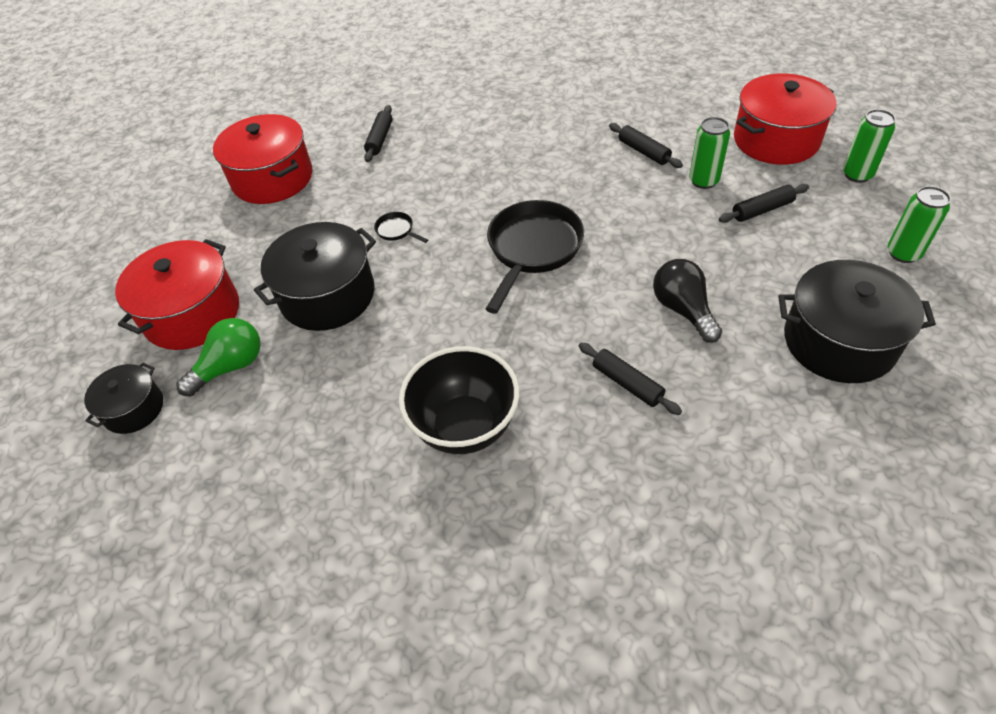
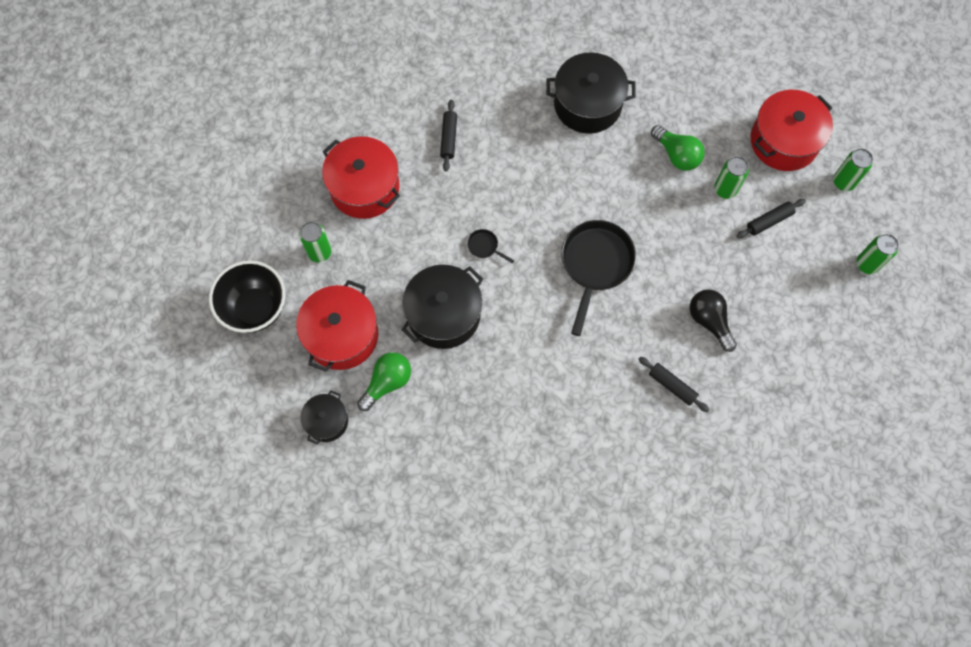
camera: 10 degrees left, 20 degrees up
black bowl [399,346,520,454] -> black bowl moved to [209,260,285,333]
black rolling pin [609,123,683,168] -> green light bulb [651,125,705,171]
black pot [778,260,936,383] -> black pot moved to [546,52,636,134]
none -> green can [299,222,332,262]

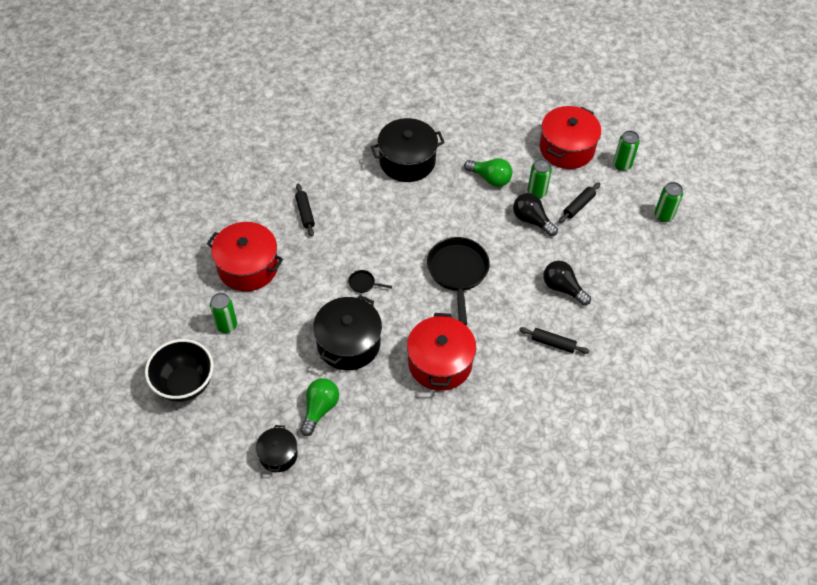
camera: 20 degrees left, 15 degrees down
red pot [296,280,378,372] -> red pot moved to [407,313,476,391]
none -> black light bulb [513,193,558,236]

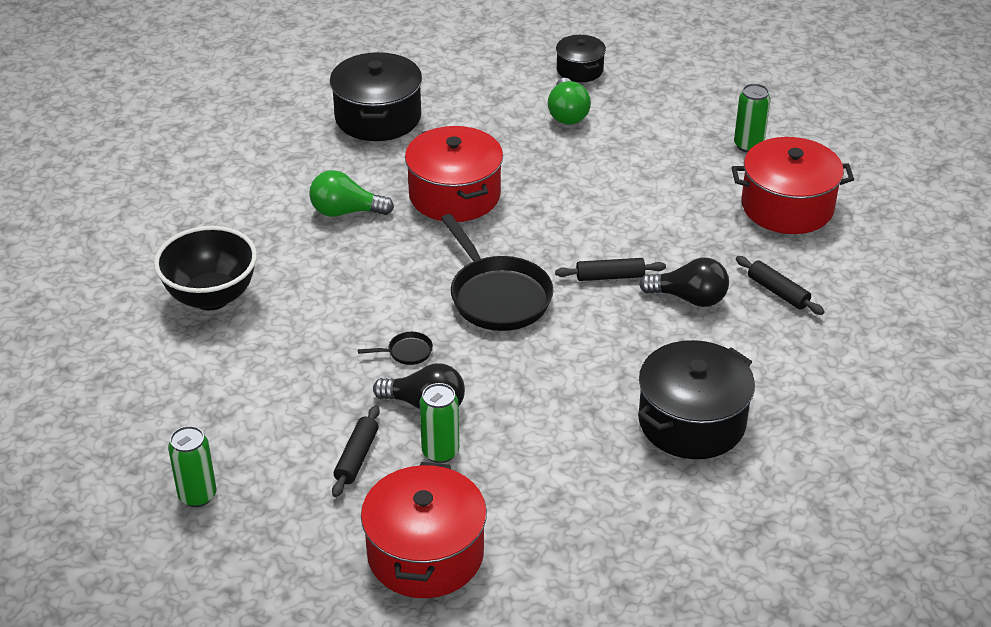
camera: 155 degrees right, 15 degrees down
black bowl [145,339,214,402] -> black bowl moved to [154,226,257,310]
black pot [313,295,382,370] -> black pot moved to [330,52,422,141]
black pan [348,270,392,293] -> black pan moved to [358,332,433,365]
green light bulb [464,158,512,187] -> green light bulb moved to [309,170,394,217]
black rolling pin [519,327,589,354] -> black rolling pin moved to [555,258,666,281]
black light bulb [543,261,591,306] -> black light bulb moved to [639,258,729,307]
green can [613,131,640,171] -> none

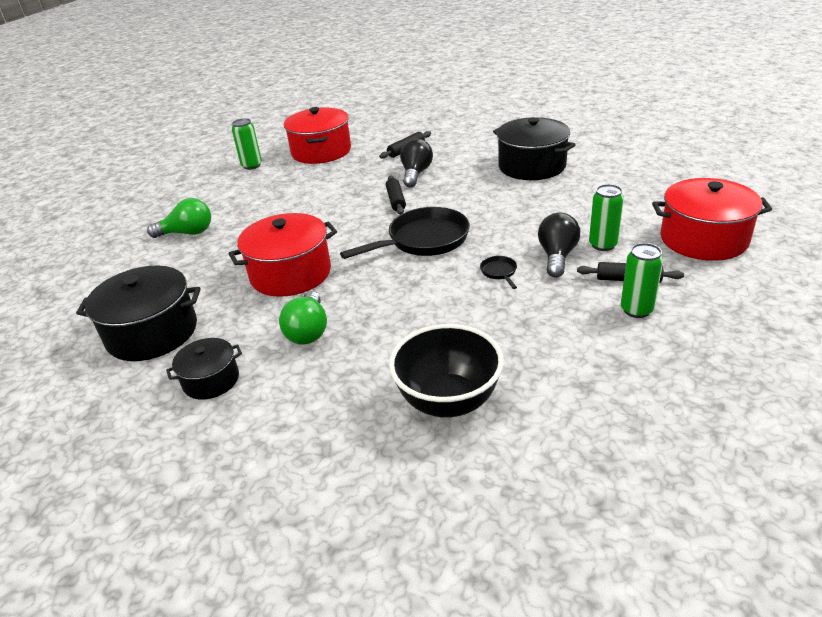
camera: 90 degrees left, 5 degrees down
green can [168,426,217,507] -> green can moved to [621,243,663,318]
black pot [556,35,606,82] -> black pot moved to [166,338,242,400]

